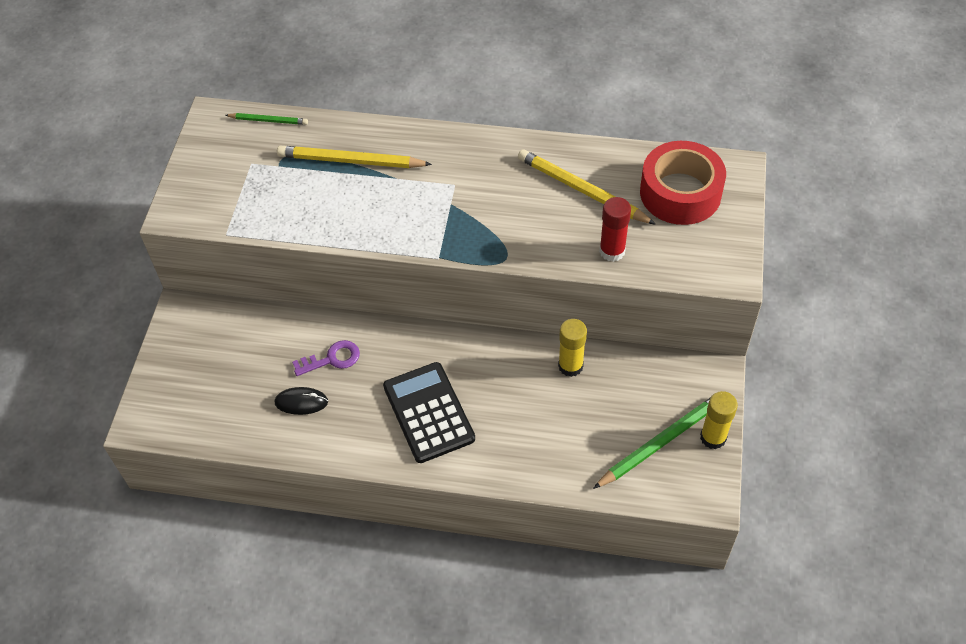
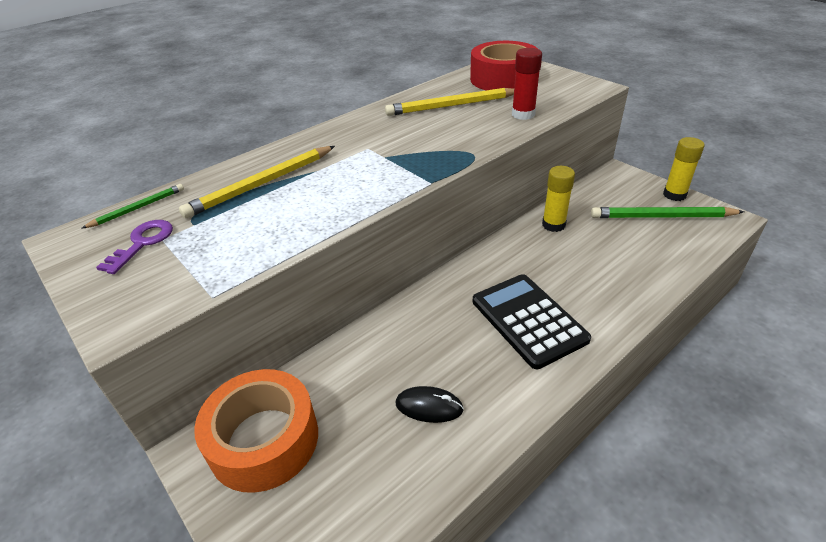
camera: 50 degrees left, 15 degrees down
black mouse [274,387,328,415] -> black mouse turned 60 degrees clockwise [396,386,464,423]
purple key [292,340,360,376] -> purple key moved to [96,220,173,274]
black calculator [383,362,475,463] -> black calculator turned 45 degrees clockwise [473,274,591,369]
green pencil [593,397,711,489] -> green pencil turned 90 degrees counterclockwise [591,207,744,218]
none -> orange tape [194,369,318,493]

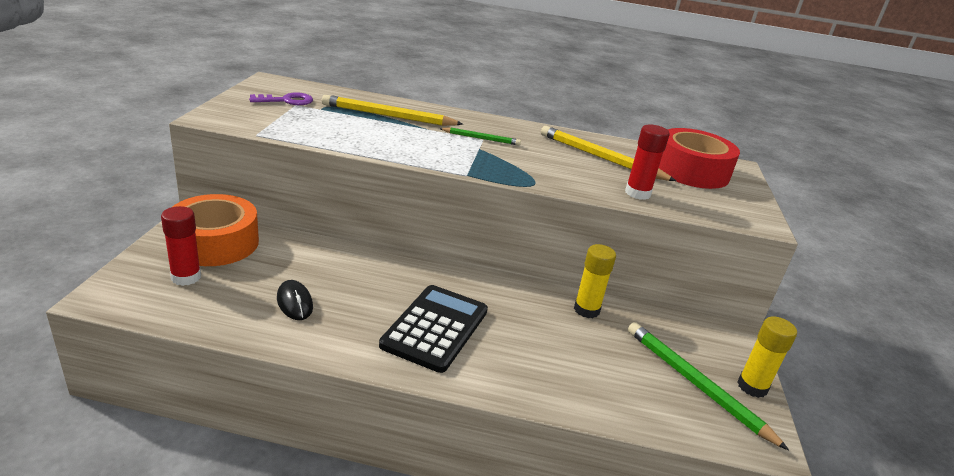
camera: 45 degrees right, 10 degrees down
green pencil [81,184,184,229] -> green pencil moved to [439,128,521,145]
none -> red glue stick [161,206,201,286]

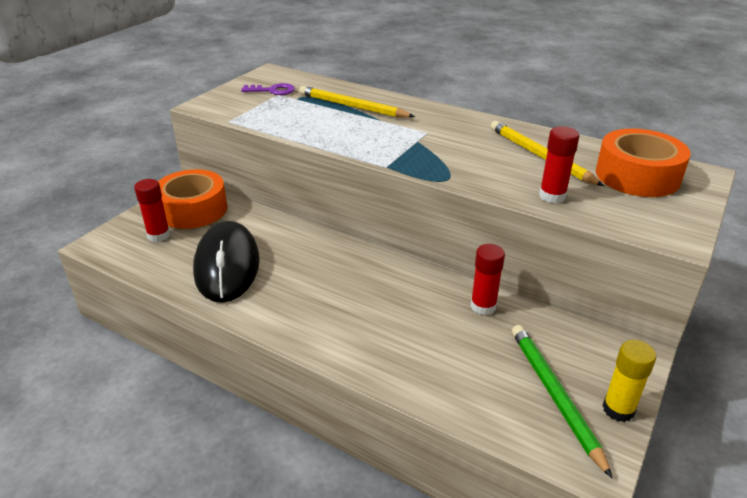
camera: 25 degrees right, 5 degrees up
black mouse [277,280,313,320] -> black mouse [193,221,260,303], size x2.35
black calculator [379,285,488,373] -> none
green pencil [439,128,521,145] -> none
yellow glue stick [574,244,616,318] -> red glue stick [470,244,505,315]
red tape [659,128,740,189] -> orange tape [596,128,691,197]

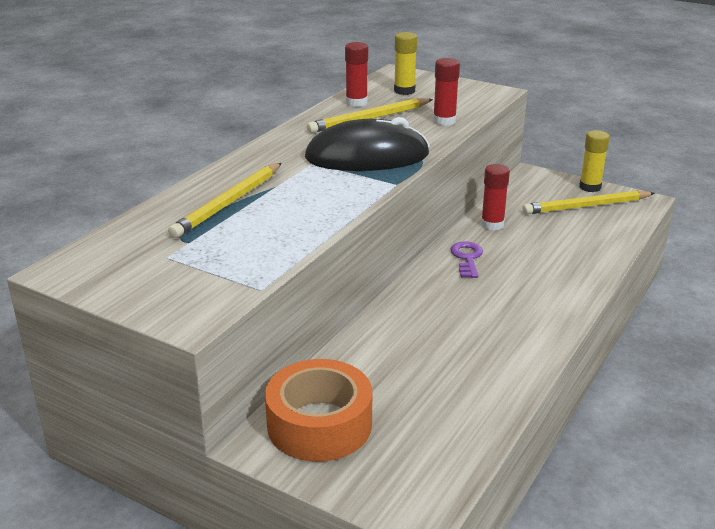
camera: 90 degrees left, 5 degrees down
red glue stick [134,179,170,242] -> red glue stick moved to [345,42,368,107]
black mouse [193,221,260,303] -> black mouse moved to [305,117,430,171]
purple key [241,83,295,95] -> purple key moved to [450,241,483,278]
green pencil [512,325,613,479] -> yellow pencil [522,190,655,214]
orange tape [596,128,691,197] -> yellow glue stick [394,32,417,95]

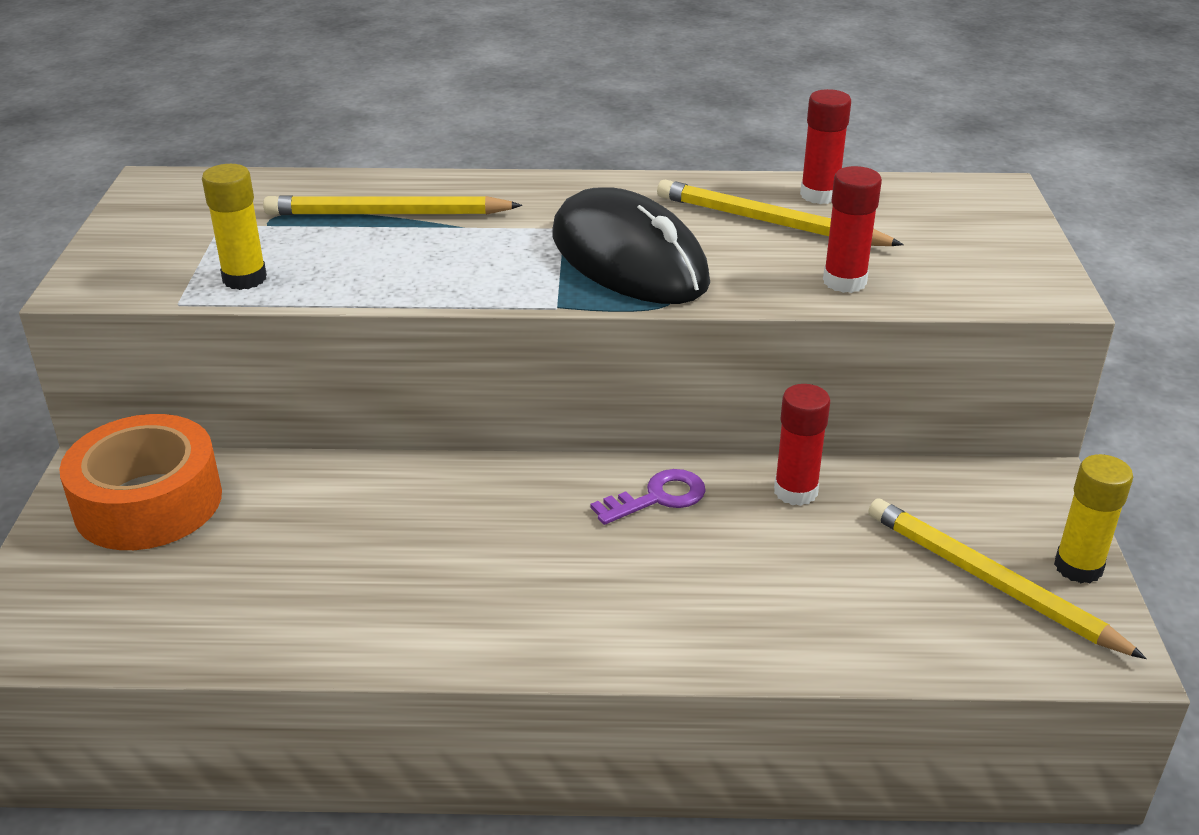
camera: 60 degrees right, 5 degrees up
yellow glue stick [394,32,417,95] -> yellow glue stick moved to [202,164,267,290]

